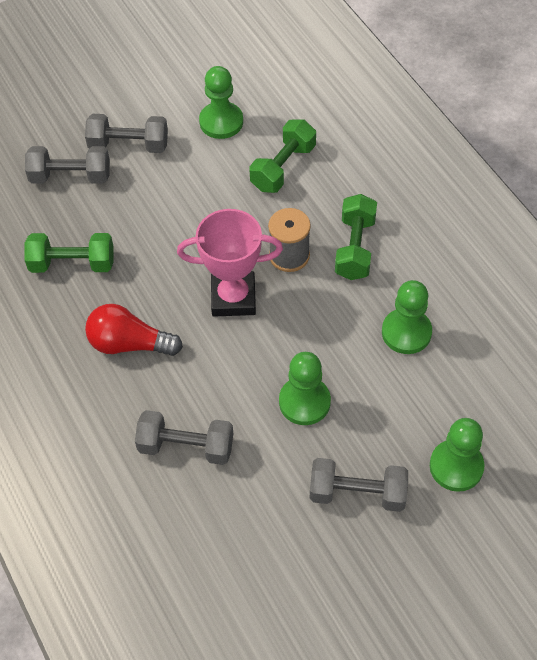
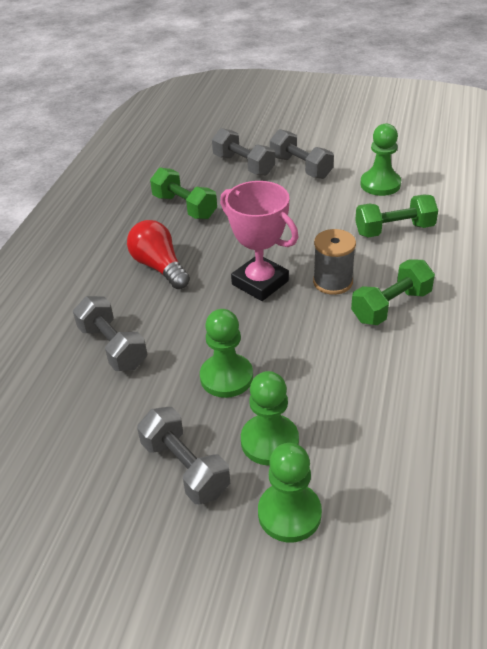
camera: 45 degrees right, 15 degrees down
green pawn [382,280,432,354] -> green pawn moved to [241,371,299,466]

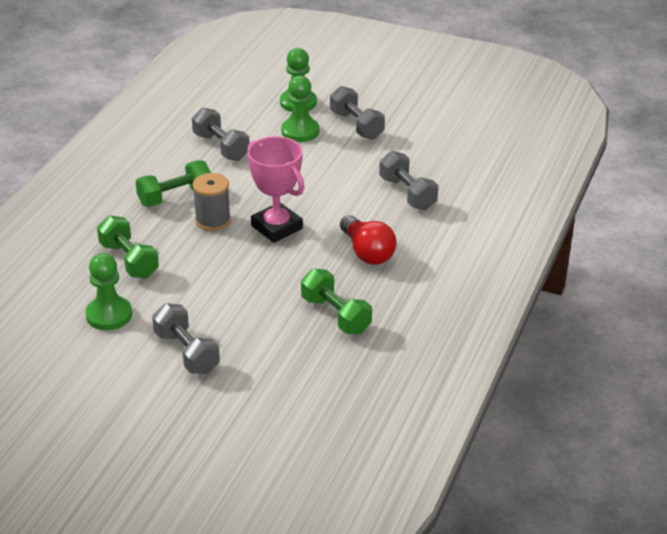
camera: 175 degrees left, 5 degrees down
green pawn [200,309,253,398] -> none
grey dumbbell [212,128,275,176] -> grey dumbbell moved to [192,108,250,161]
green dumbbell [355,195,438,237] -> green dumbbell turned 60 degrees clockwise [97,216,159,278]

